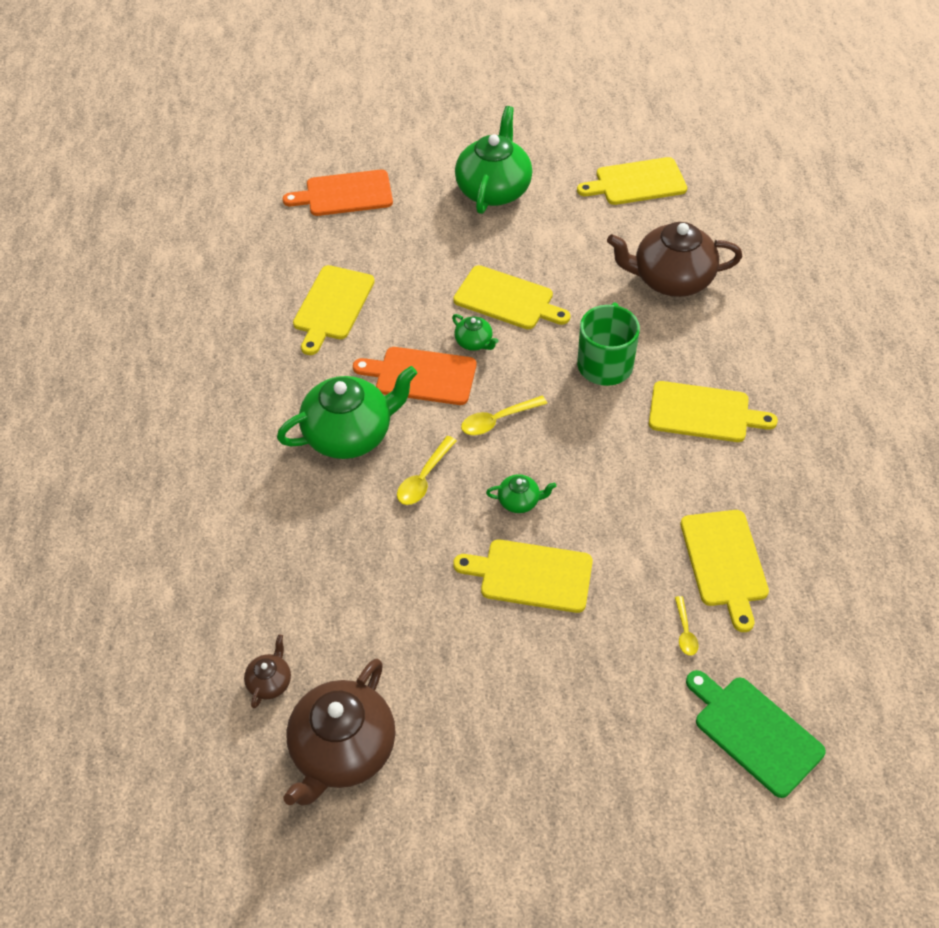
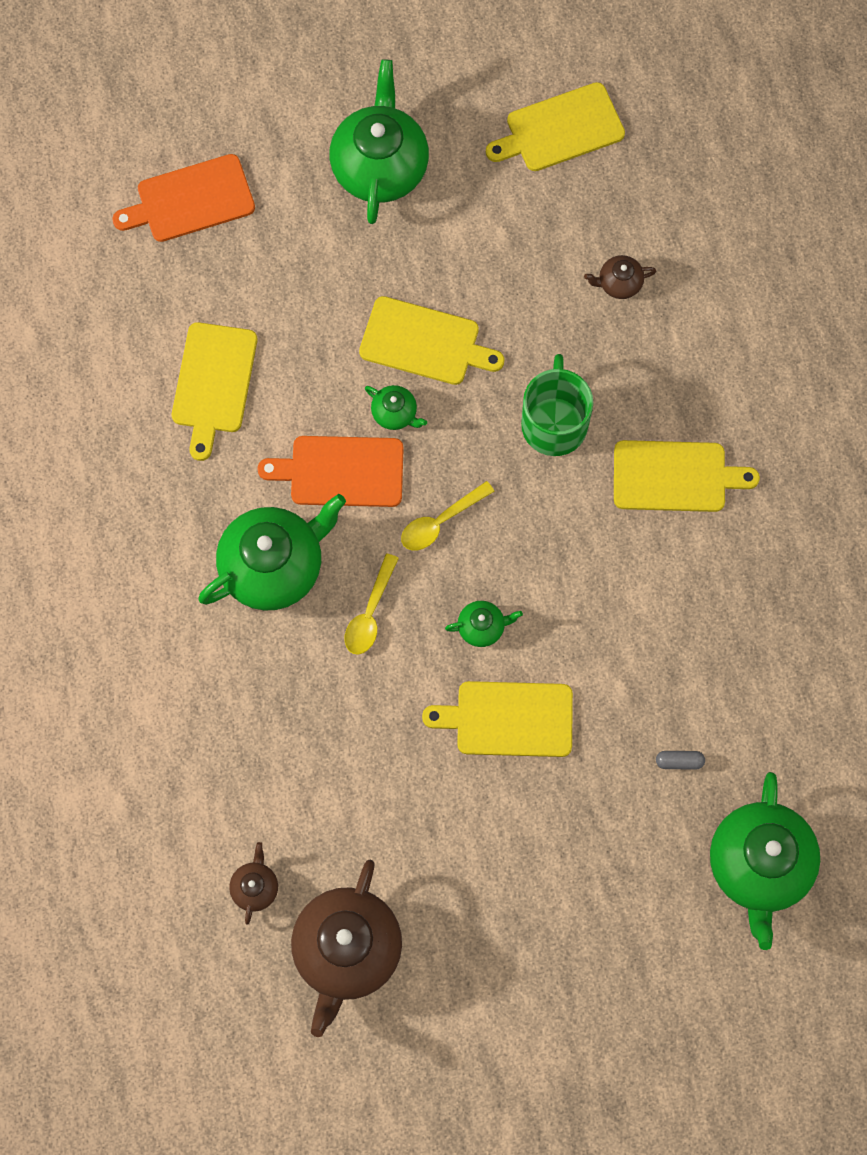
camera: 10 degrees left, 20 degrees up
brown teapot [607,222,742,297] -> brown teapot [584,255,656,299], size x0.45
yellow spoon [675,596,699,656] -> grey capsule [656,751,705,770]
yellow cutting board [681,510,769,632] -> none
green cutting board [686,670,826,798] -> green teapot [710,772,820,950]

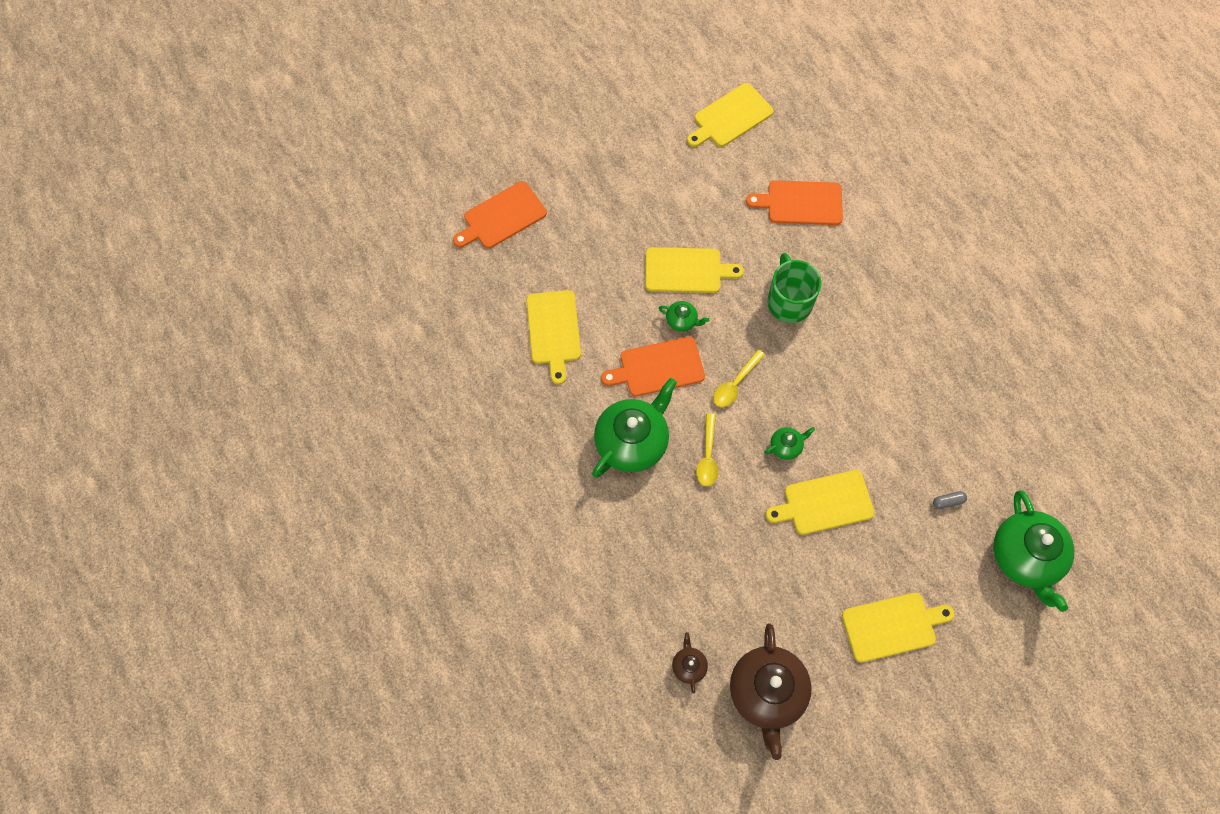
camera: 15 degrees left, 5 degrees down
green teapot [330,59,429,224] -> none
brown teapot [584,255,656,299] -> orange cutting board [746,180,843,225]
yellow cutting board [614,440,760,512] -> yellow cutting board moved to [842,593,955,662]

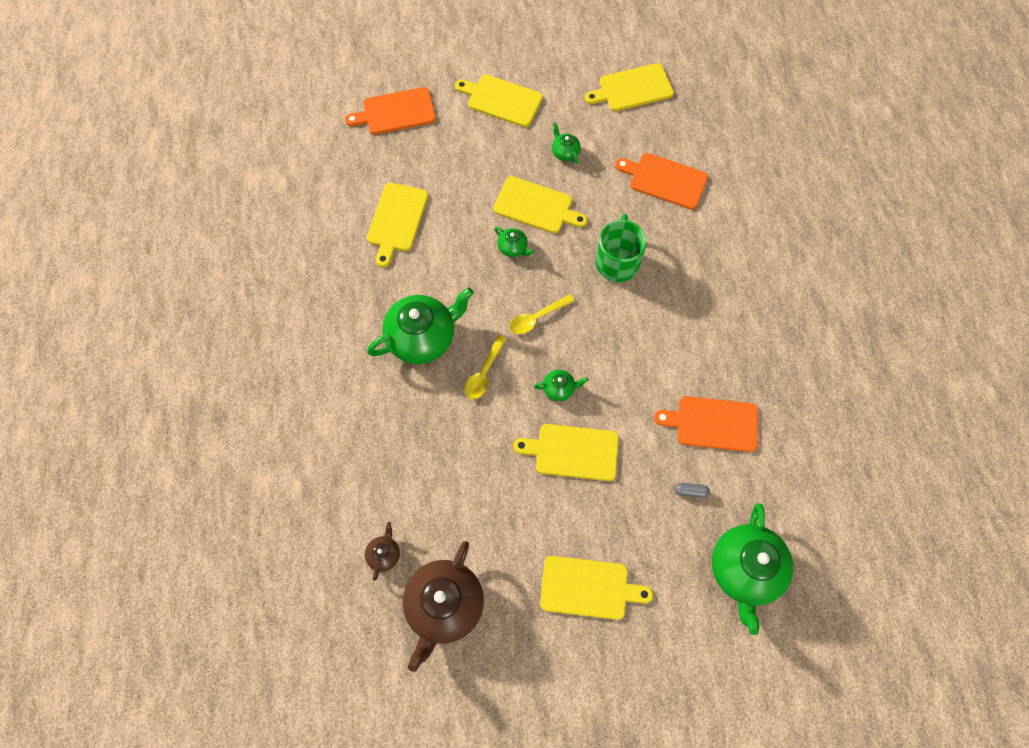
camera: 20 degrees right, 0 degrees up
orange cutting board [601,337,705,396] -> orange cutting board moved to [654,396,758,452]
none -> yellow cutting board [455,75,543,127]
none -> green teapot [552,122,581,164]

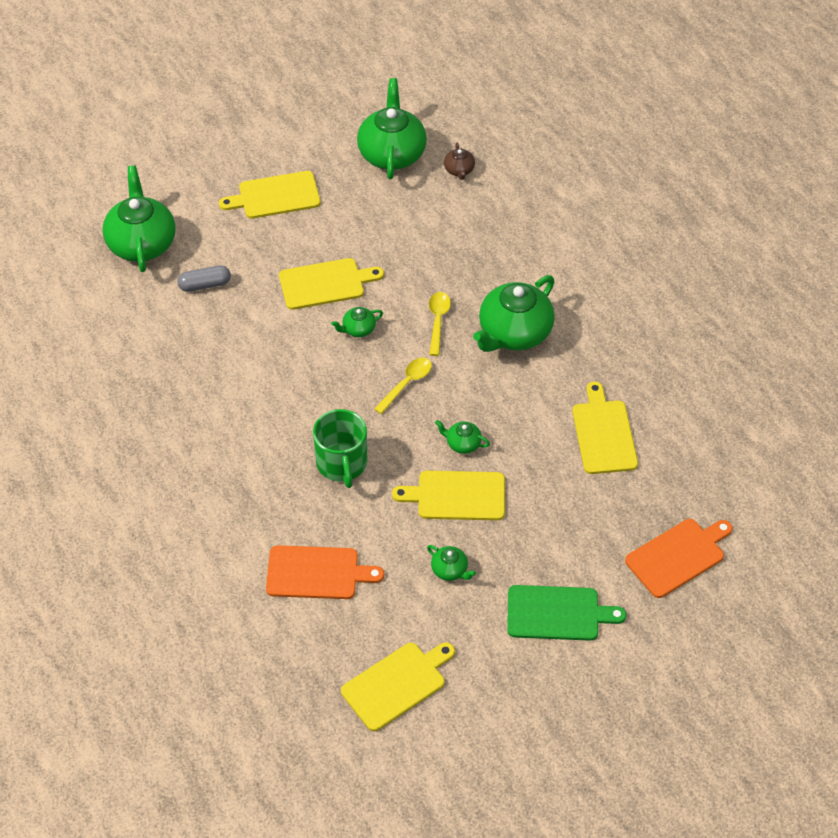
camera: 160 degrees right, 15 degrees down
brown teapot [403,541,484,672] -> green teapot [357,78,427,179]
yellow cutting board [455,75,543,127] -> green cutting board [507,585,626,641]
orange cutting board [654,396,758,452] -> none
grey capsule [675,483,710,498] -> grey capsule [177,265,231,292], size x1.58

